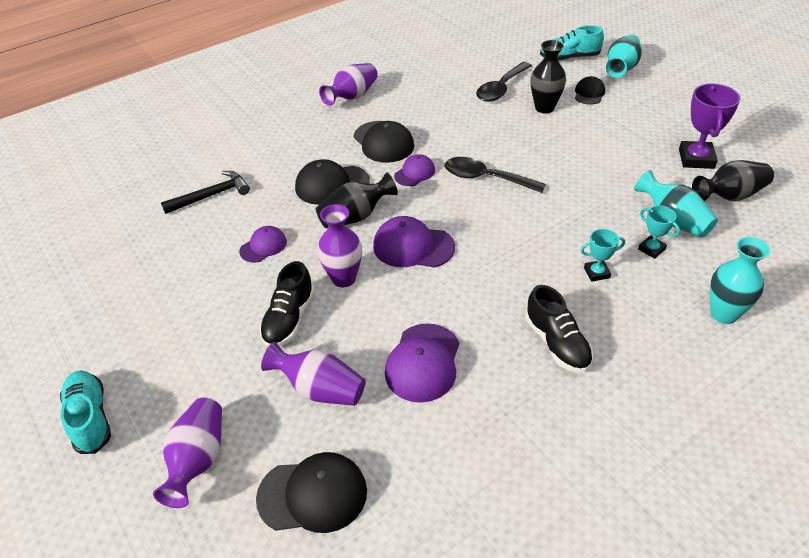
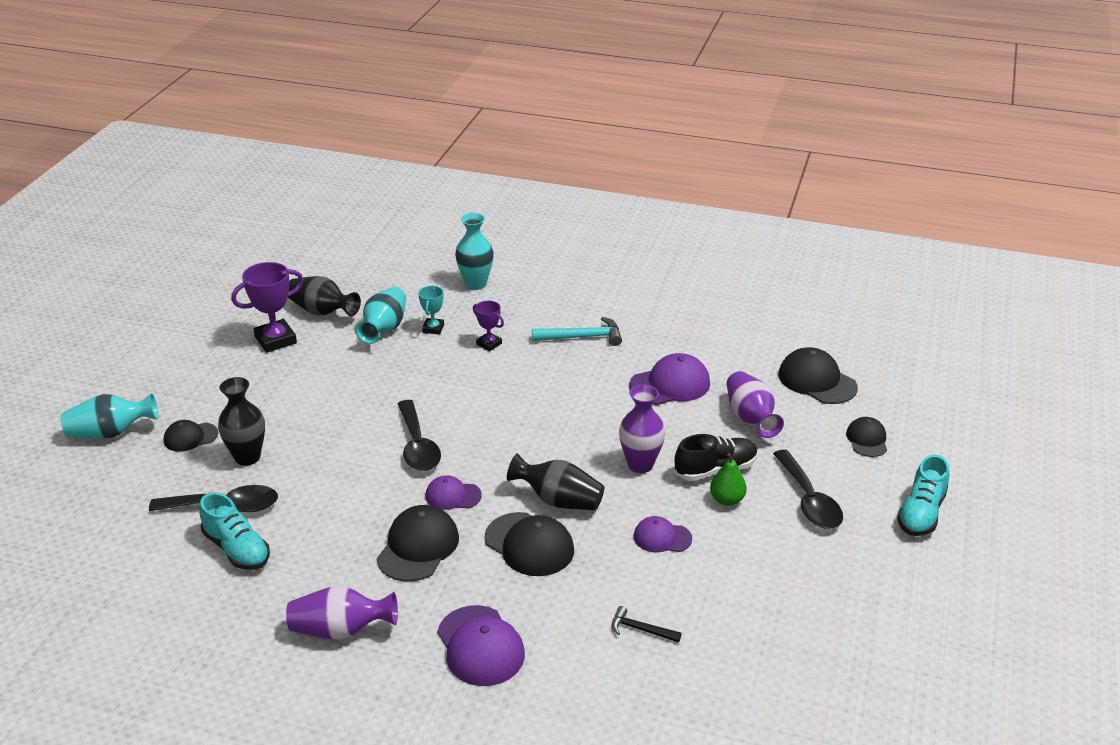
camera: 130 degrees left, 10 degrees down
purple vase [153,398,222,508] -> black cap [846,417,887,457]
black hammer [161,171,250,214] -> black hammer [612,606,681,643], size x0.61
purple cap [373,216,455,268] -> purple cap moved to [437,605,525,686]
black shoe [525,285,593,373] -> turquoise hammer [532,317,622,346]
turquoise shoe [540,25,604,61] -> turquoise shoe moved to [200,492,270,570]
turquoise trophy [581,229,625,282] -> purple trophy [473,301,504,351]
none -> green pear [710,453,747,506]
none -> black spoon [773,449,843,529]

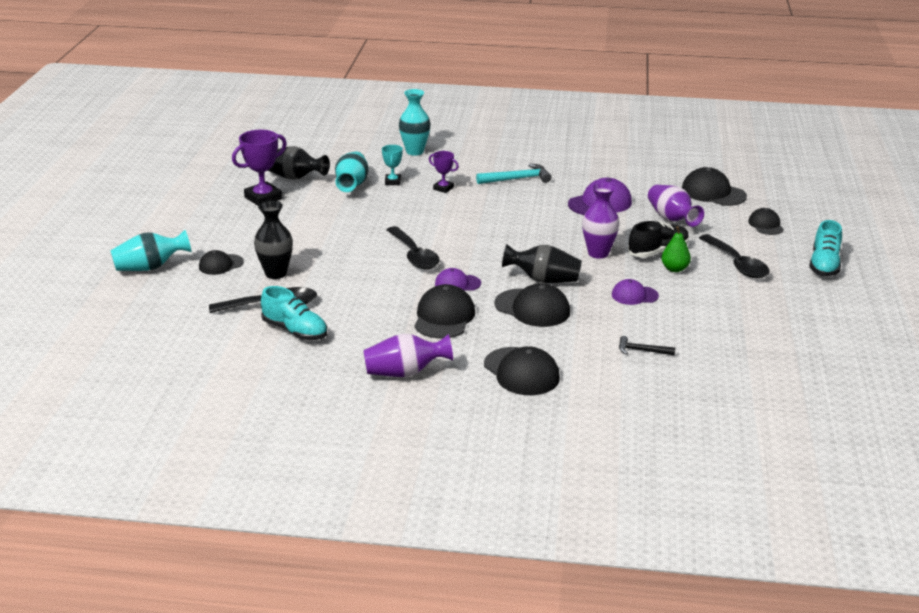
camera: 10 degrees left, 5 degrees down
purple cap [437,605,525,686] -> black cap [484,346,560,395]

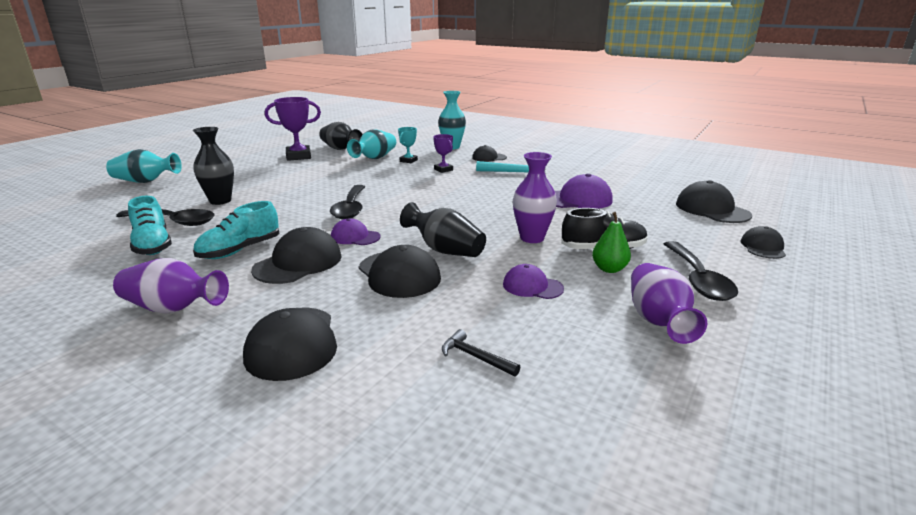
camera: 25 degrees right, 5 degrees down
black cap [199,250,244,275] -> black cap moved to [472,145,507,162]
purple vase [648,185,704,227] -> purple vase moved to [631,263,707,344]
turquoise shoe [809,220,842,276] -> turquoise shoe moved to [193,201,279,259]

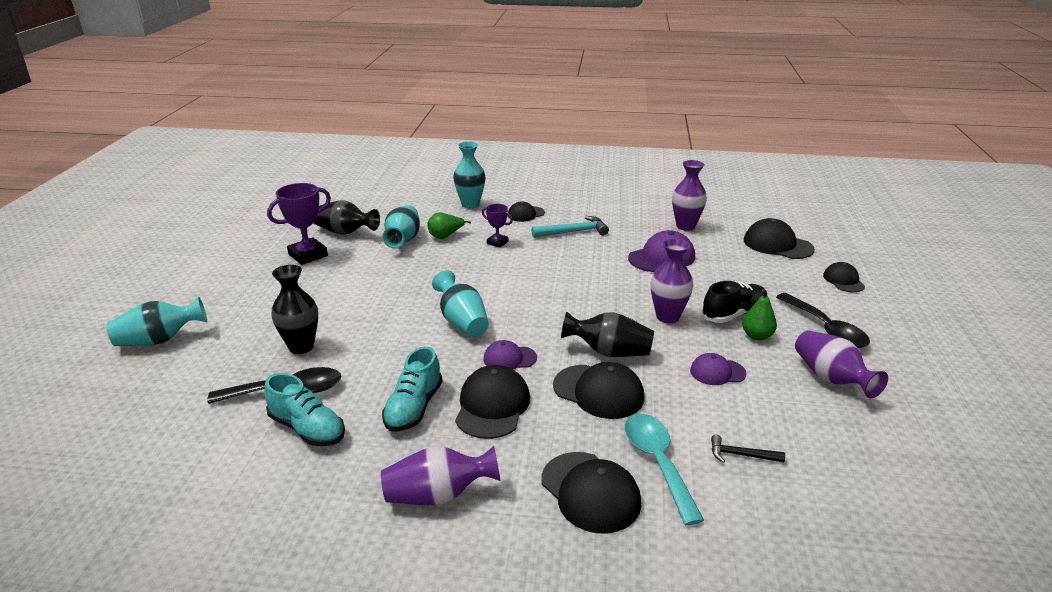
camera: 25 degrees left, 5 degrees up
black spoon [330,185,365,220] -> turquoise vase [432,270,489,337]
turquoise trophy [398,127,418,163] -> green pear [428,212,471,239]
none -> turquoise spoon [625,414,704,525]
none -> purple vase [672,160,707,231]

